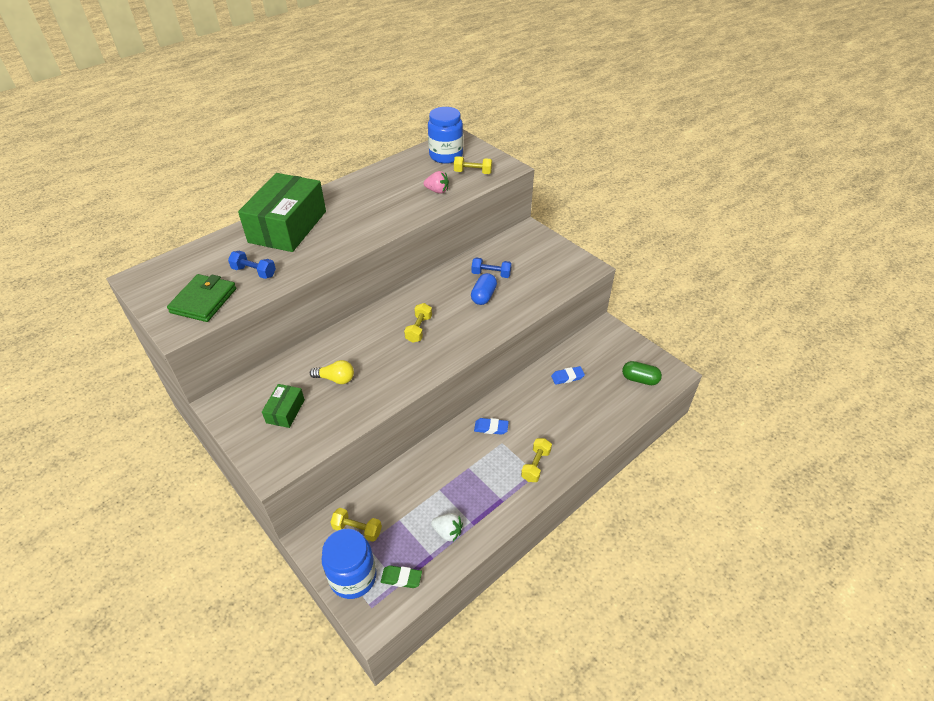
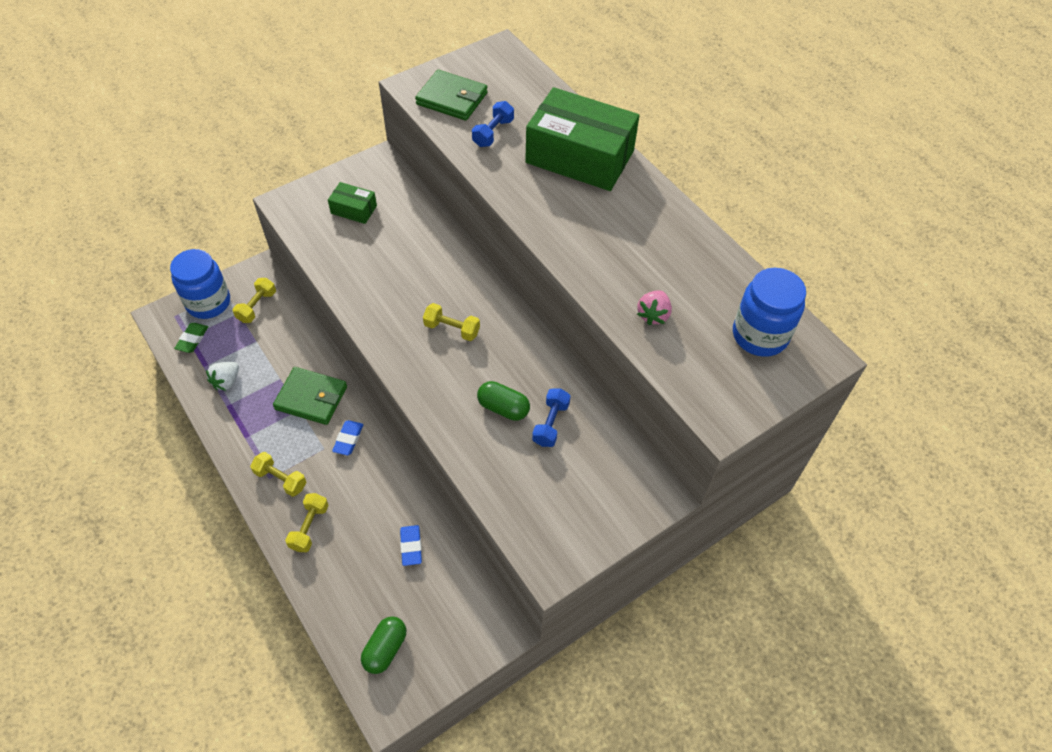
camera: 95 degrees right, 10 degrees up
yellow light bulb [310,360,354,384] -> none
yellow dumbbell [454,156,492,174] -> yellow dumbbell moved to [285,493,329,552]
blue capsule [471,273,497,305] -> green capsule [477,381,530,421]
none -> green wallet [273,367,347,425]

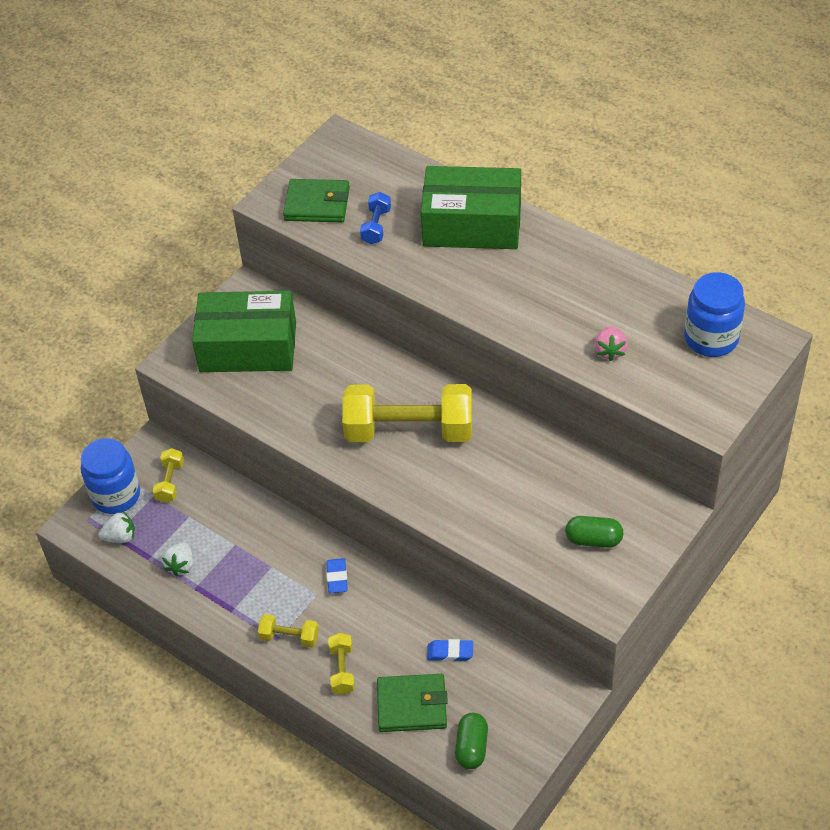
camera: 15 degrees left, 5 degrees down
green eraser [174,323,208,353] -> white strawberry [99,512,135,543]
green wallet [273,367,347,425] -> green wallet moved to [377,674,448,732]
green box [328,182,377,224] -> green box [192,291,296,372], size x2.23
blue eraser [400,525,422,566] -> blue eraser turned 60 degrees counterclockwise [427,639,473,662]
yellow dumbbell [423,303,480,341] -> yellow dumbbell [342,384,472,442], size x2.27
green capsule [477,381,530,421] -> green capsule moved to [565,516,623,548]
blue dumbbell [532,388,570,447] -> none

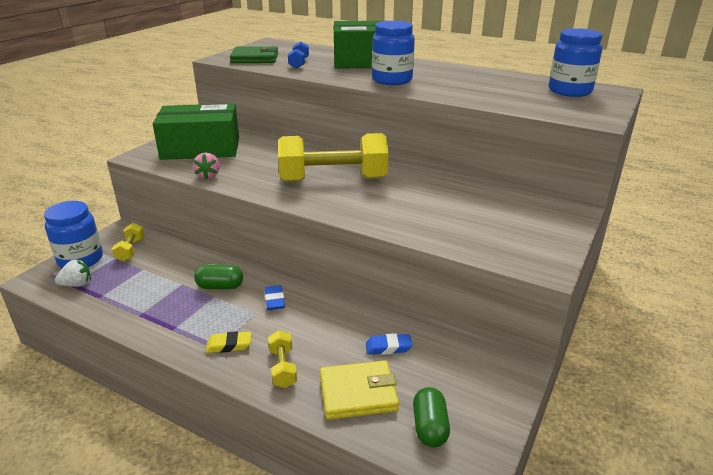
camera: 10 degrees left, 20 degrees down
white strawberry [162,542,193,576] -> none
yellow dumbbell [258,614,319,648] -> yellow eraser [206,331,251,353]
green wallet [377,674,448,732] -> yellow wallet [320,360,399,420]
green capsule [565,516,623,548] -> green capsule moved to [194,264,243,289]
pink strawberry [594,326,628,361] -> pink strawberry moved to [193,152,220,180]
none -> blue jar [372,21,415,85]

